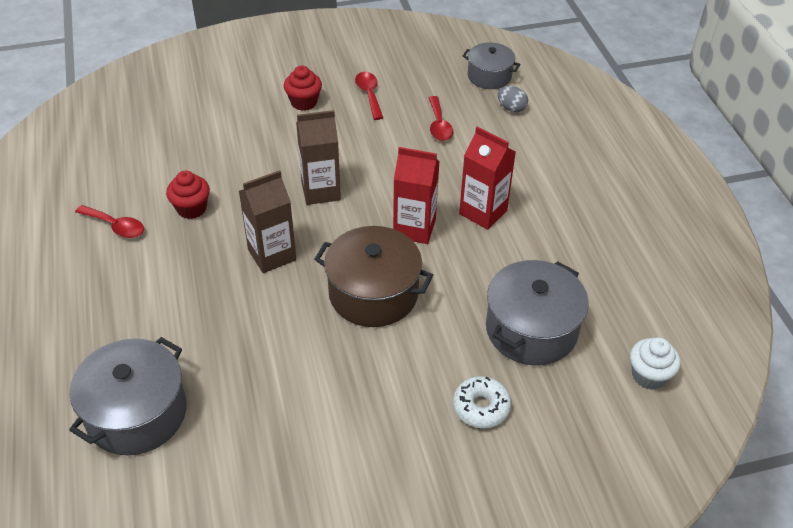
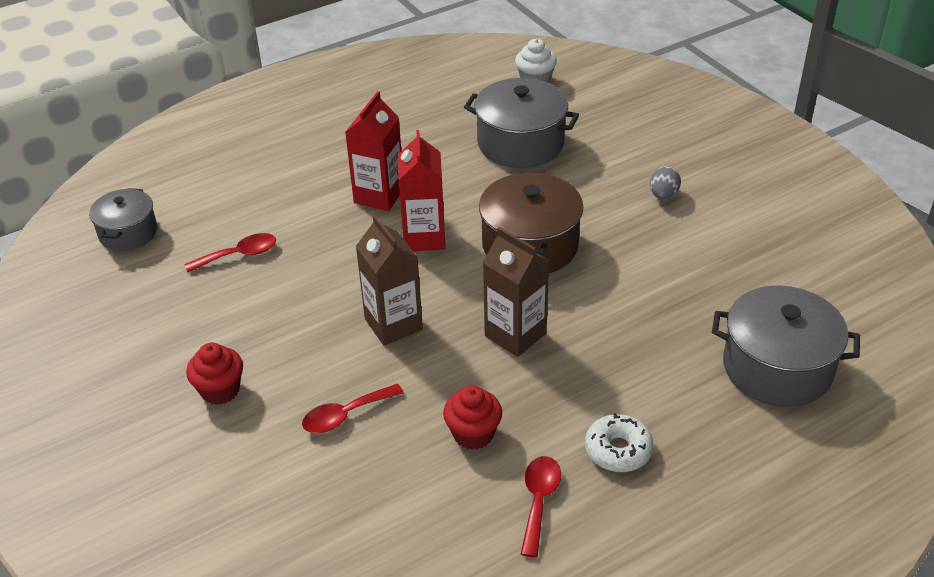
camera: 105 degrees left, 5 degrees down
red spoon [355,72,383,120] -> red spoon moved to [302,383,404,433]
white donut [453,376,511,429] -> white donut moved to [585,413,653,472]
grey egg [498,86,528,113] -> grey egg moved to [650,166,681,199]

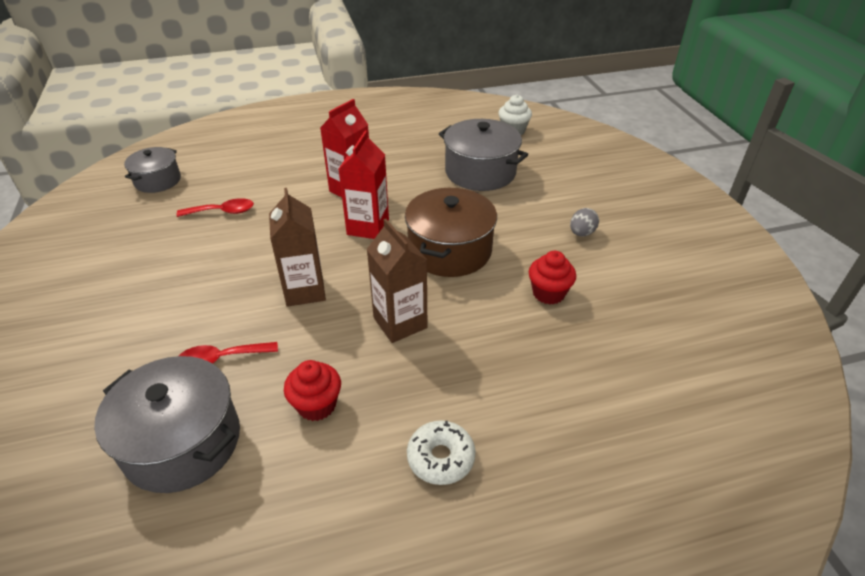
camera: 15 degrees right, 0 degrees up
red cupcake [186,343,243,405] -> red cupcake moved to [529,251,576,305]
red spoon [521,456,561,558] -> none
grey pot [712,285,860,407] -> grey pot moved to [94,356,240,493]

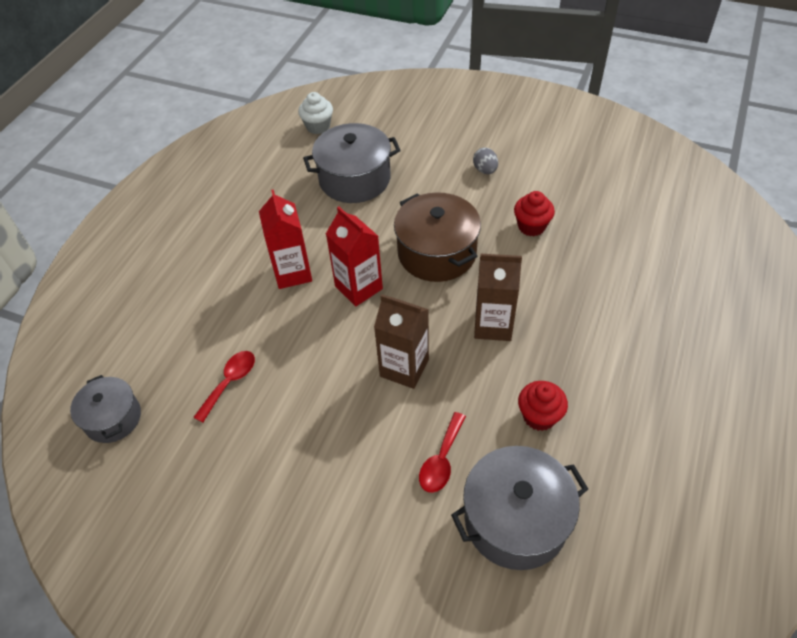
camera: 50 degrees left, 10 degrees up
white donut [407,420,476,485] -> none

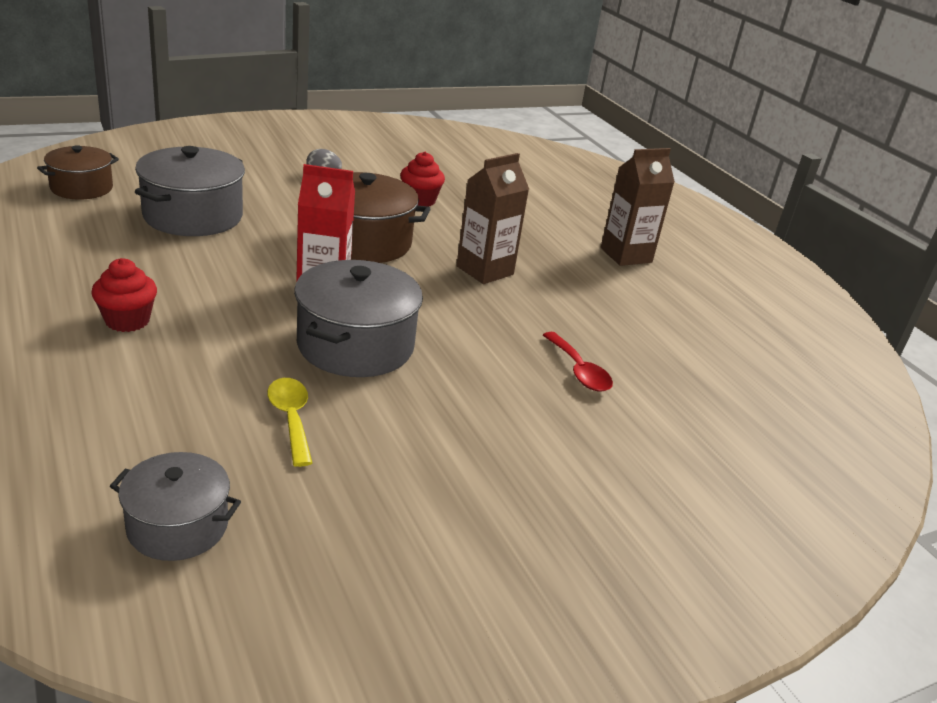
camera: 55 degrees left, 20 degrees down
red spoon [193,351,255,423] -> yellow spoon [267,378,312,467]
red carton [259,189,312,289] -> none
white cupcake [298,92,333,134] -> brown pot [37,145,119,199]
brown carton [374,294,429,389] -> brown carton moved to [601,148,675,266]
grey pot [451,446,588,570] -> grey pot moved to [294,260,423,377]
red cupcake [518,381,568,431] -> red cupcake moved to [91,258,157,332]

